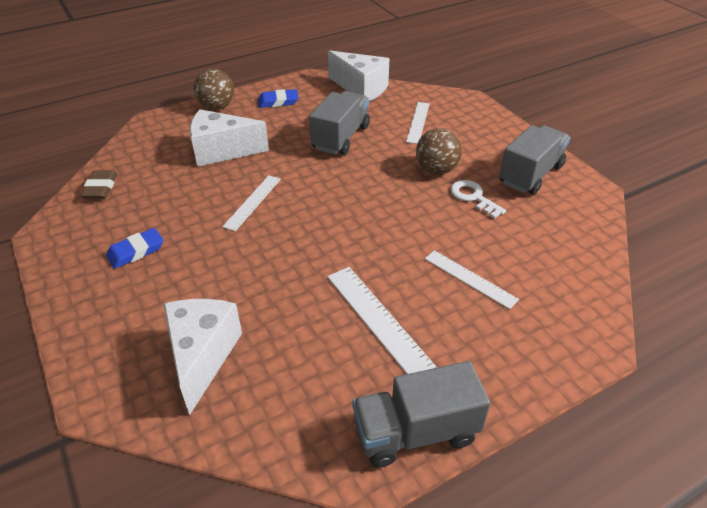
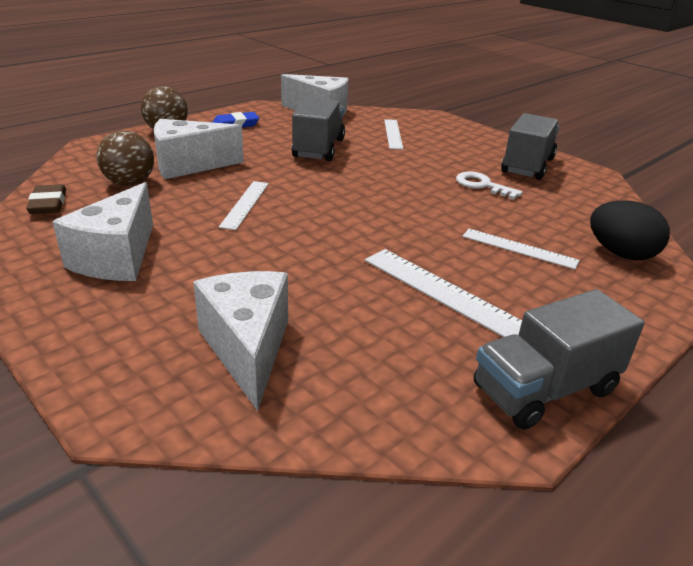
camera: 15 degrees left, 10 degrees down
blue eraser [106,228,164,269] -> white cheese [52,182,153,281]
brown ball [416,128,462,174] -> brown ball moved to [97,130,154,186]
none -> black egg [590,200,670,260]

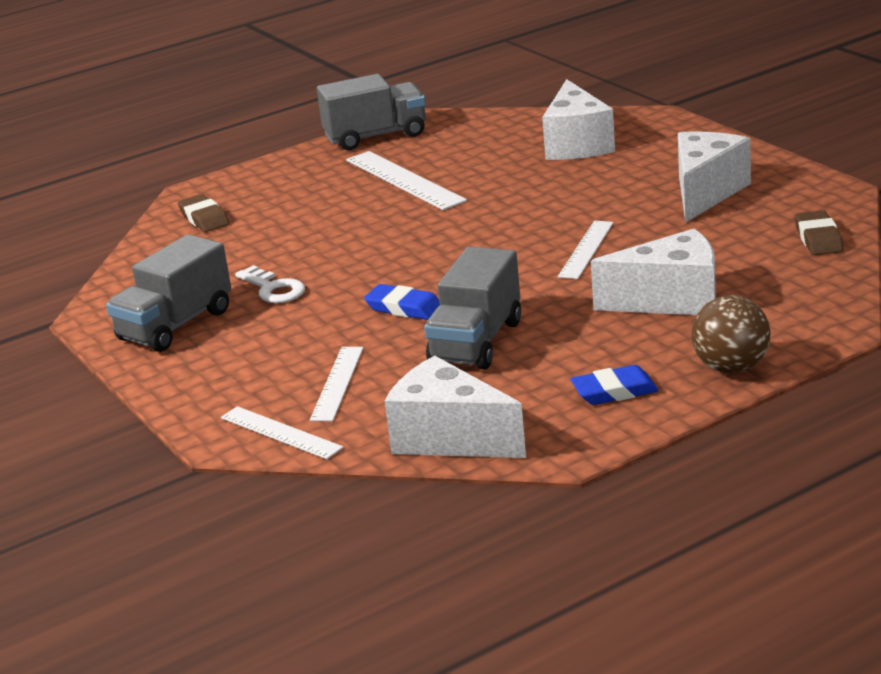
camera: 165 degrees left, 5 degrees down
brown ball [97,130,154,186] -> none
white ruler [462,229,580,269] -> white ruler moved to [221,406,344,459]
black egg [590,200,670,260] -> brown eraser [178,194,230,232]
none -> blue eraser [364,284,440,320]

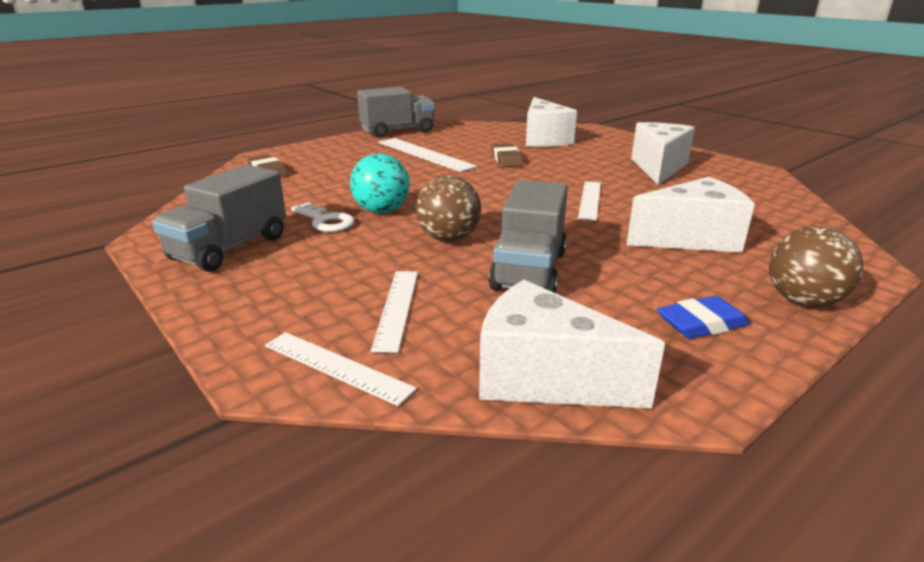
camera: 10 degrees left, 0 degrees up
blue eraser [364,284,440,320] -> brown ball [416,176,481,242]
brown eraser [795,210,843,255] -> brown eraser moved to [491,143,523,167]
none -> turquoise ball [350,153,410,213]

